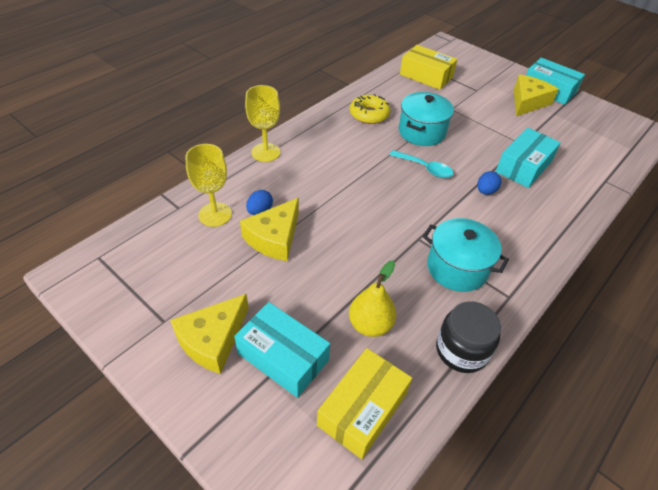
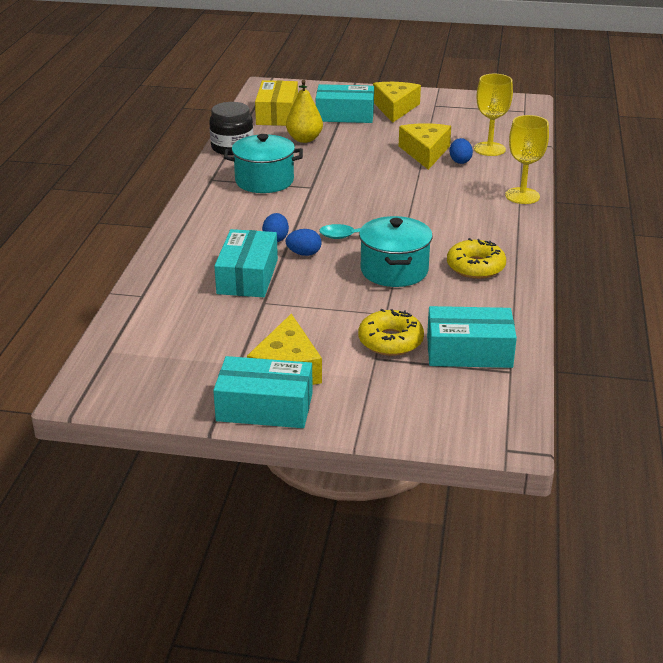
camera: 150 degrees right, 15 degrees down
yellow box [400,45,457,90] -> turquoise box [427,306,517,368]
none -> blue egg [285,229,322,256]
none -> yellow donut [358,309,424,356]

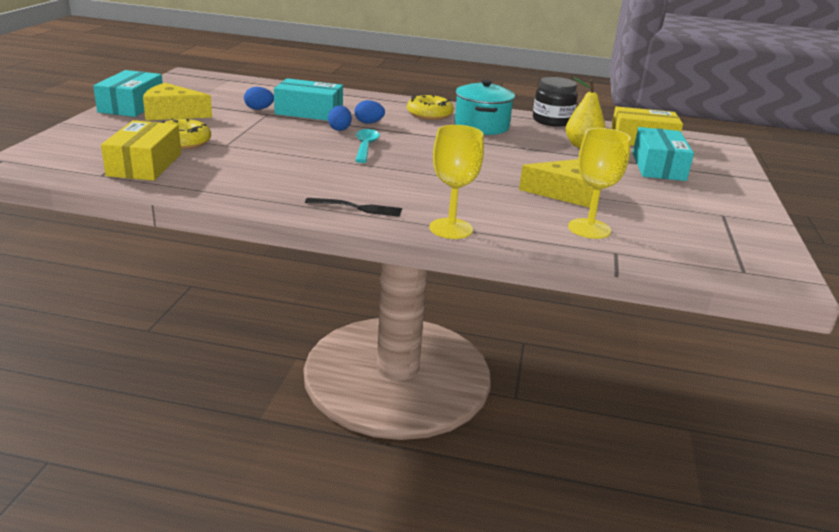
camera: 90 degrees right, 5 degrees down
turquoise pot [359,216,433,287] -> none
yellow cheese [373,82,421,123] -> none
turquoise box [427,306,517,368] -> yellow box [101,120,181,181]
yellow donut [447,238,506,279] -> yellow donut moved to [407,94,454,120]
blue egg [449,138,473,164] -> blue egg moved to [244,87,274,110]
none -> black fork [305,198,402,217]

